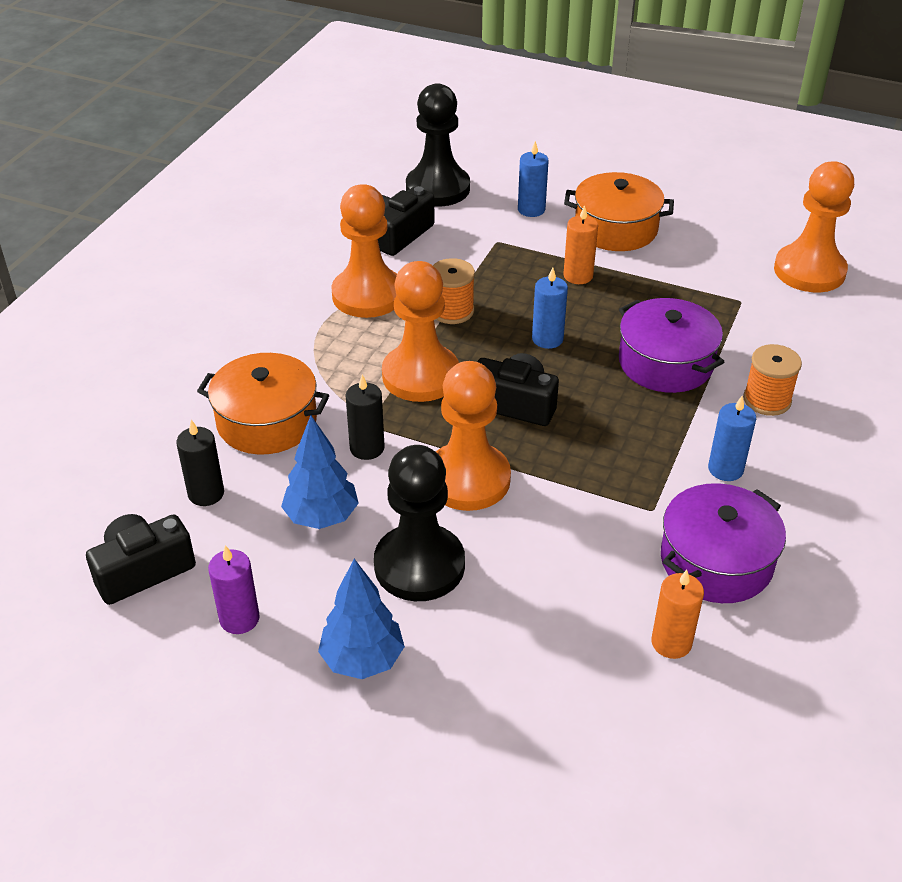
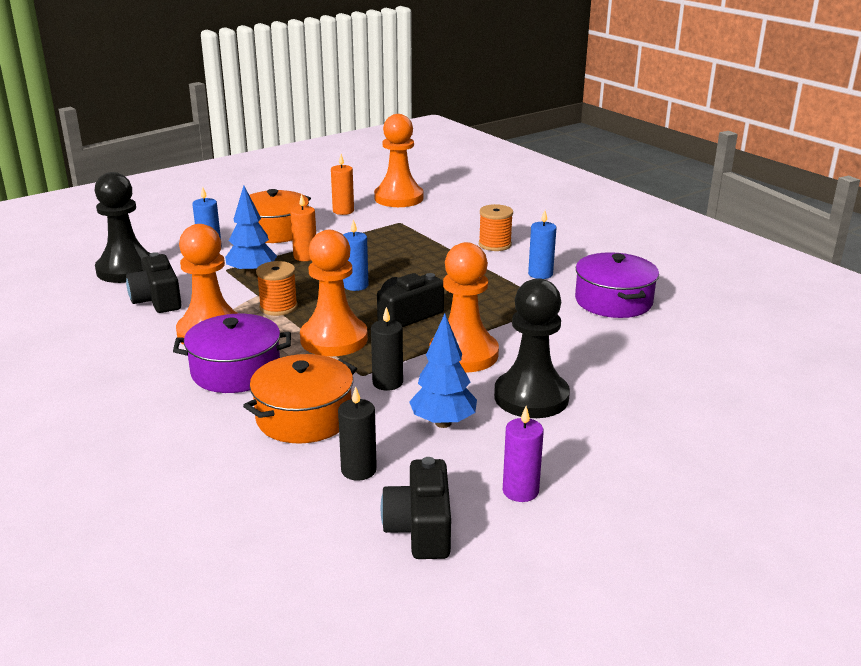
camera: 60 degrees left, 15 degrees down
blue tree [318,559,405,679] -> blue tree moved to [225,186,277,277]
purple pot [619,298,724,393] -> purple pot moved to [173,314,291,393]
orange candle [652,570,704,659] -> orange candle moved to [331,154,354,215]

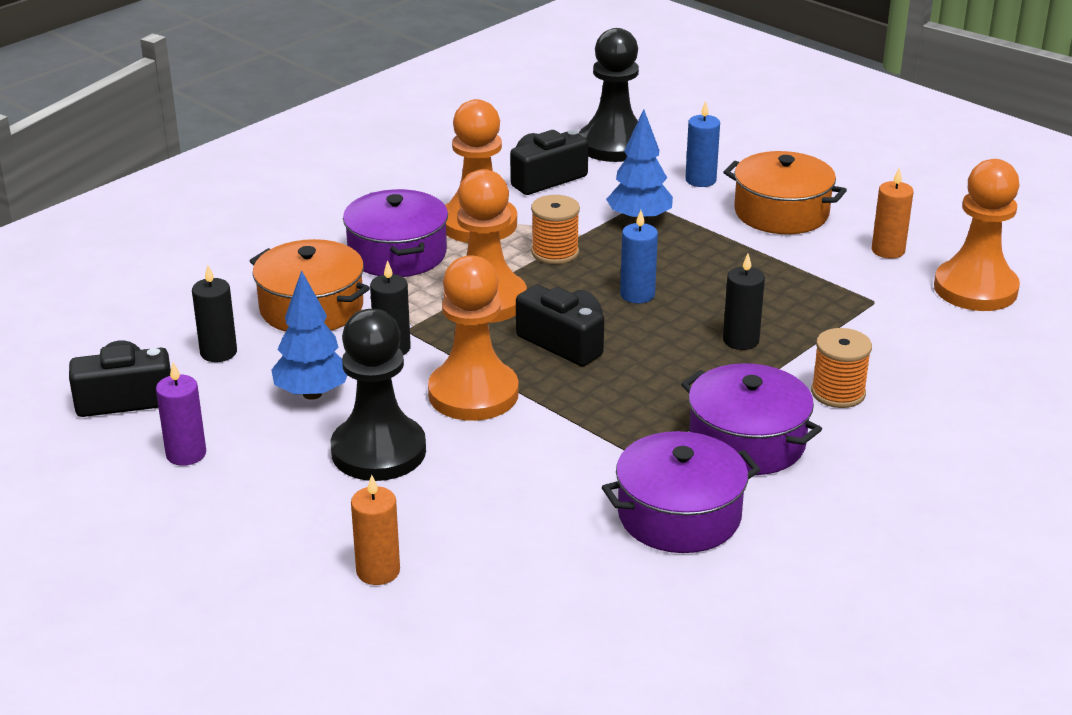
camera: 80 degrees right, 5 degrees up
orange candle [290,194,316,261] -> orange candle moved to [351,475,400,585]
blue candle [528,210,556,279] -> purple pot [681,363,822,475]
none -> black candle [723,254,765,350]

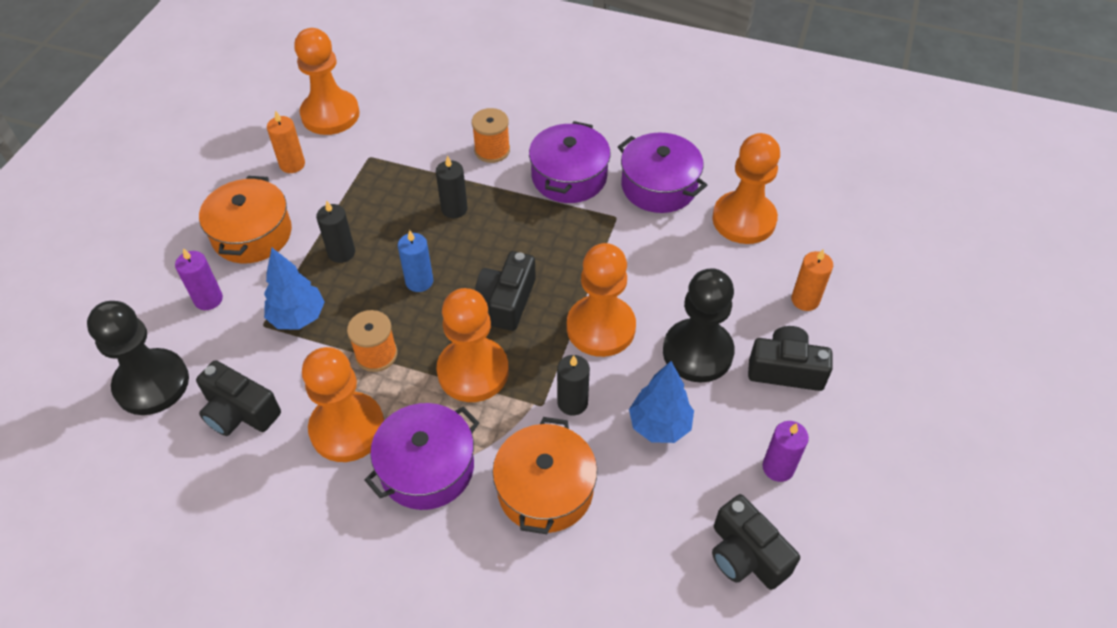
camera: 115 degrees left, 20 degrees up
black candle [192,265,237,362] -> black candle moved to [316,200,355,263]
blue candle [685,101,720,187] -> purple candle [175,248,223,310]
none -> orange pawn [712,133,780,244]
none -> black camera [748,326,832,391]

